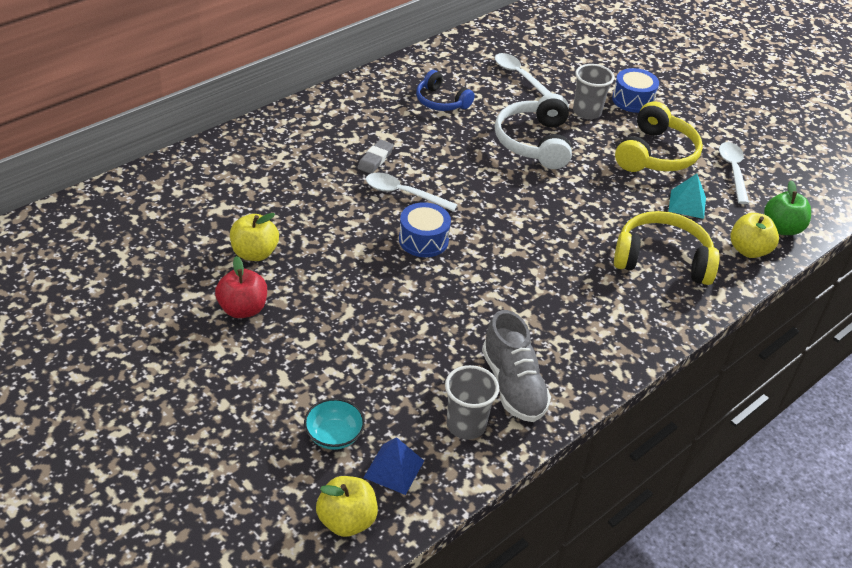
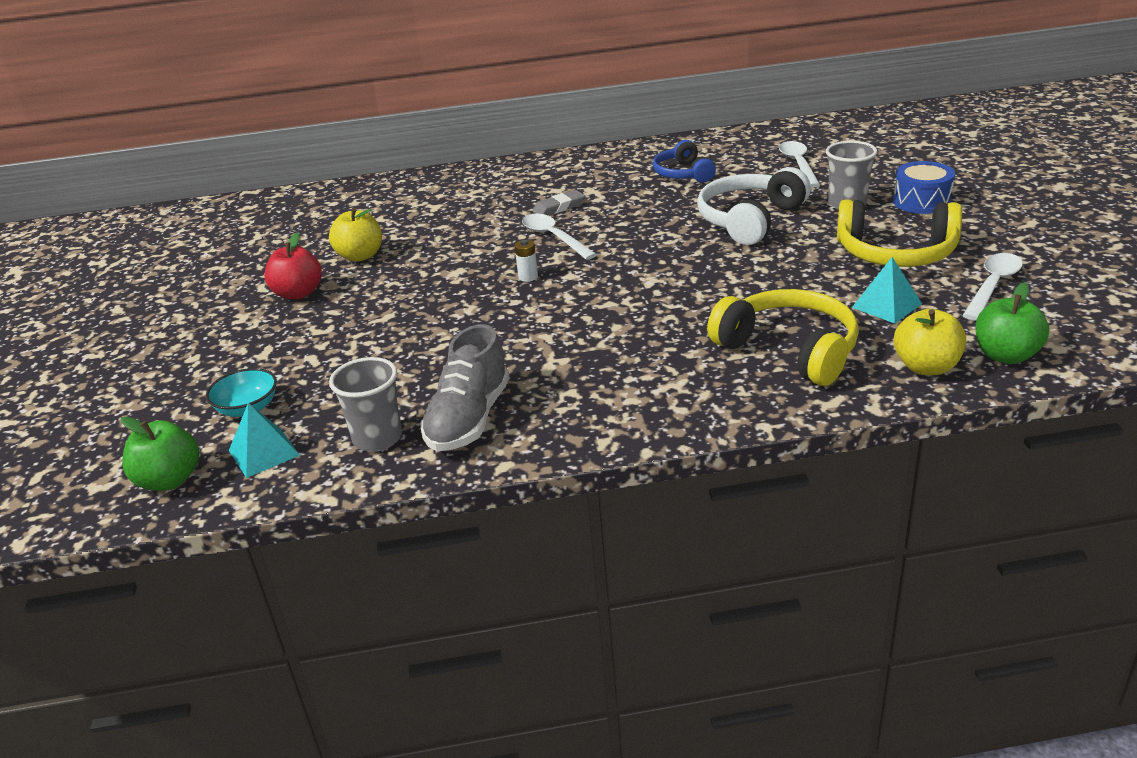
camera: 40 degrees right, 10 degrees down
yellow apple [316,476,378,537] -> green apple [121,416,199,491]
blue pyramid [363,437,424,495] -> turquoise pyramid [229,403,300,478]
blue drum [399,202,451,257] -> white battery [515,240,538,282]
yellow headphones [615,101,703,172] -> yellow headphones turned 45 degrees clockwise [837,199,962,267]

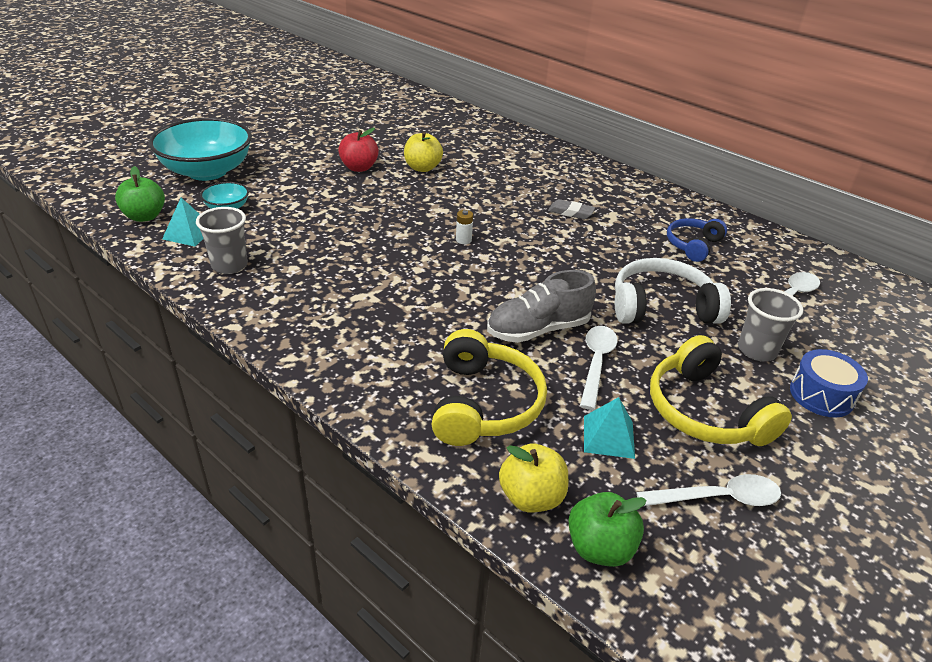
camera: 45 degrees right, 5 degrees up
grey shoe [420,324,510,451] -> grey shoe moved to [487,270,596,343]
white spoon [522,214,597,260] -> white spoon moved to [580,326,617,410]
none -> turquoise bowl [149,118,252,181]

